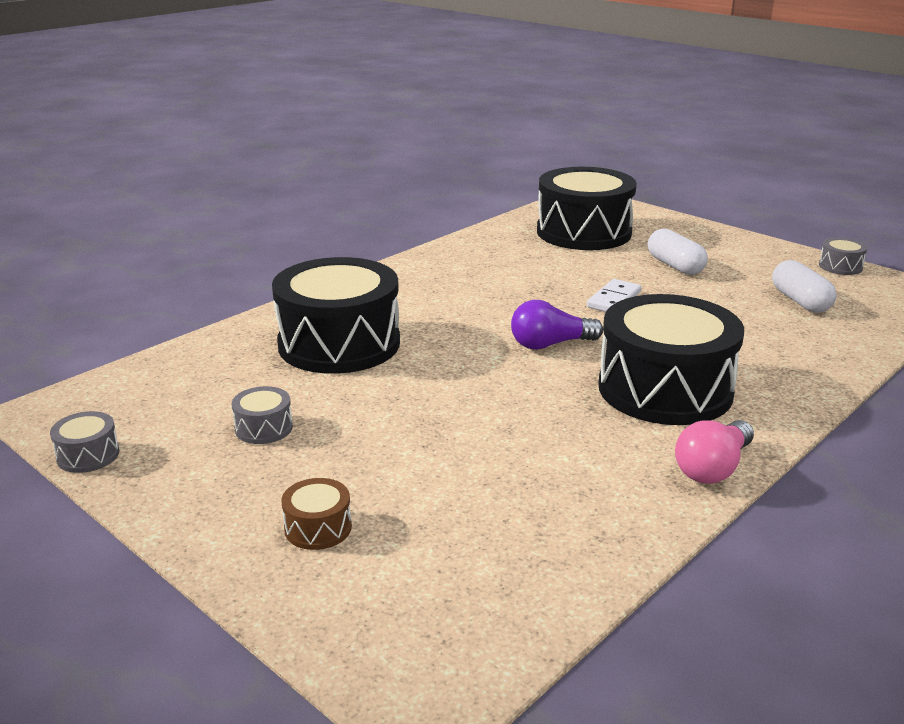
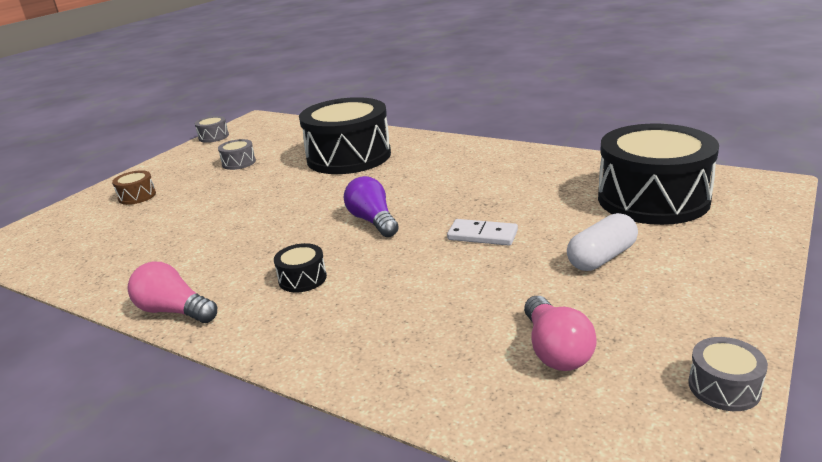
camera: 80 degrees right, 0 degrees up
black drum [598,294,744,425] -> black drum [274,243,327,293], size x0.40
white capsule [772,260,837,313] -> pink light bulb [524,296,597,371]

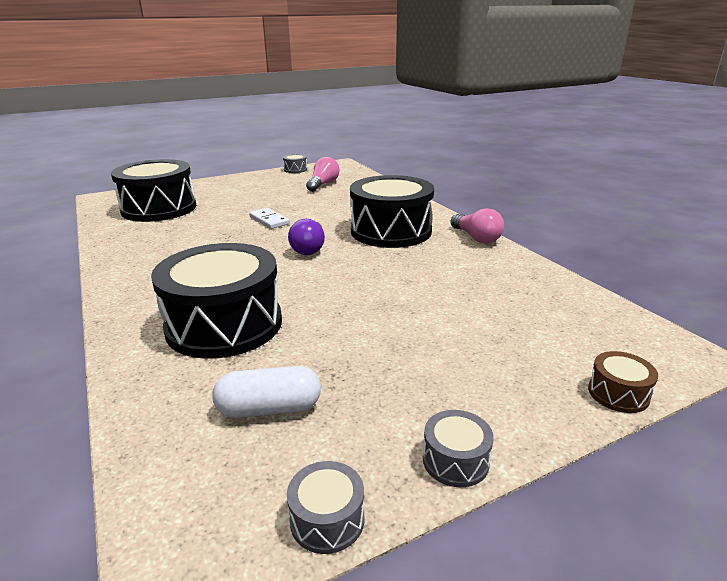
camera: 150 degrees left, 0 degrees up
brown drum [112,170,156,205] -> brown drum moved to [588,351,658,413]
grey drum [218,139,256,170] -> grey drum moved to [423,410,494,487]
black drum [274,243,327,293] -> black drum [350,175,434,248], size x2.49
white capsule [567,213,638,271] -> white capsule moved to [212,366,321,418]

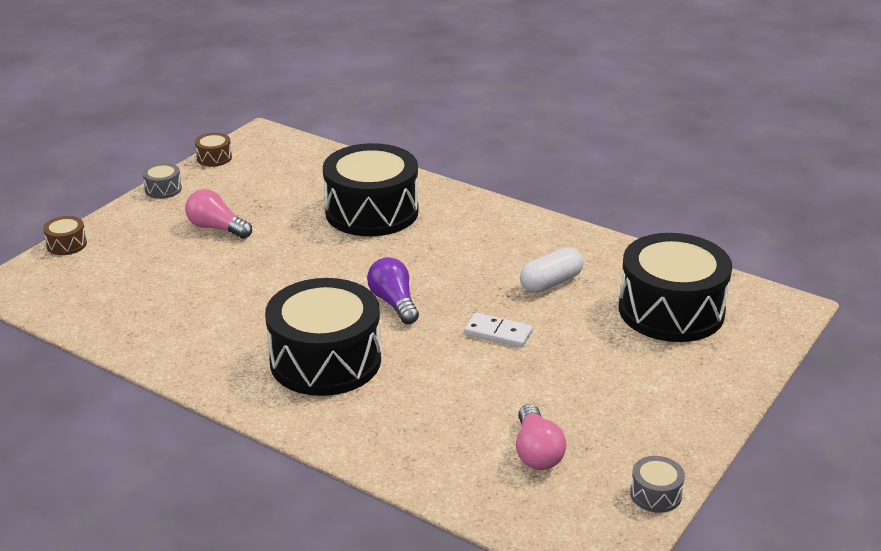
camera: 150 degrees right, 5 degrees up
white capsule [212,366,321,418] -> white capsule moved to [520,247,584,293]
grey drum [287,461,364,554] -> brown drum [195,133,232,167]
pink light bulb [450,208,504,244] -> pink light bulb moved to [185,189,252,239]

